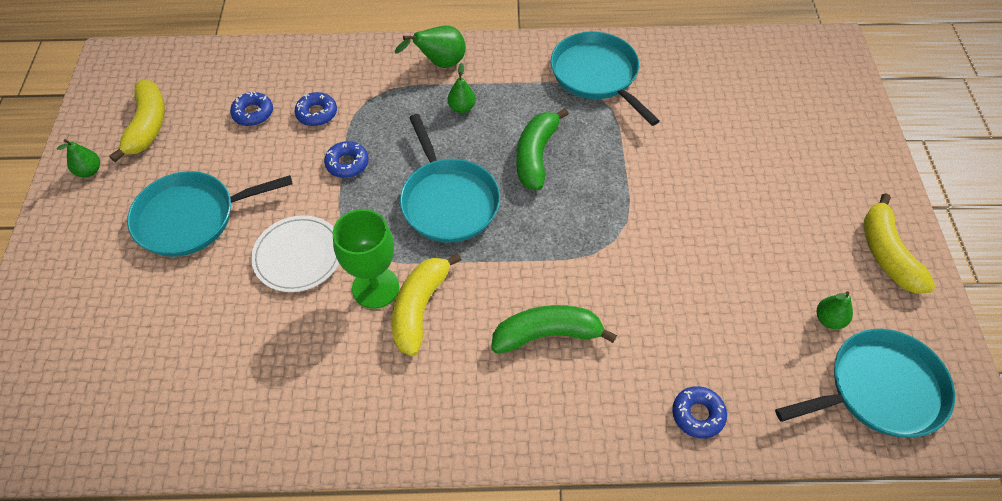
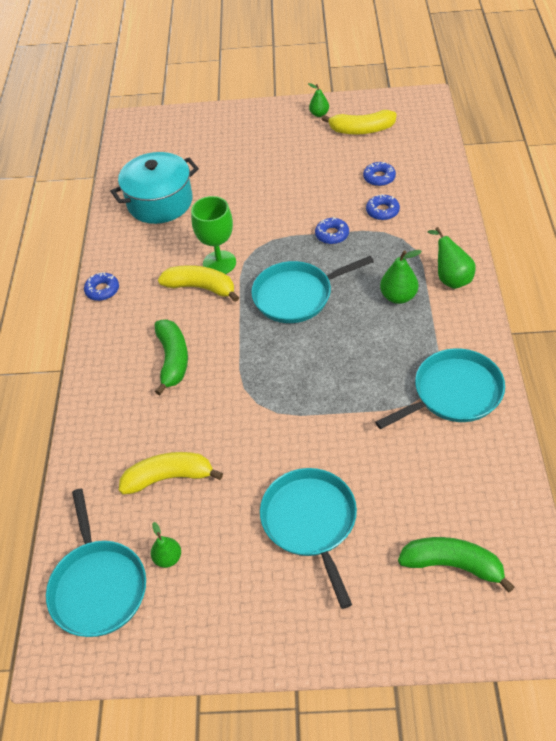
camera: 95 degrees right, 5 degrees down
turquoise pan [127,171,292,257] -> turquoise pan moved to [260,468,357,609]
white plate [251,215,339,292] -> none
green pear [448,63,476,113] -> green pear [380,250,422,304], size x1.52
green banana [516,108,569,190] -> green banana moved to [398,537,515,593]
blue donut [672,386,727,439] -> blue donut moved to [84,272,119,301]
yellow banana [864,193,935,294] -> yellow banana moved to [119,452,223,495]
none -> turquoise pot [110,152,199,224]

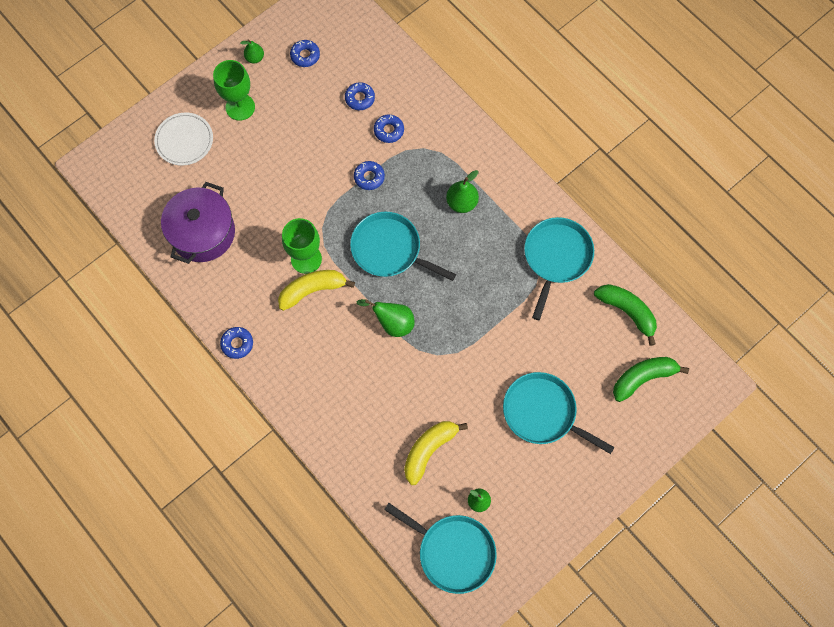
camera: 45 degrees left, 20 degrees up
turquoise pot [110,152,199,224] -> purple pot [161,182,235,264]
green banana [155,319,188,395] -> green banana moved to [594,284,657,346]
turquoise pan [251,256,374,323] -> turquoise pan turned 90 degrees clockwise [350,212,456,281]
yellow banana [322,110,397,135] -> blue donut [290,40,320,67]
green pear [428,227,476,289] -> green pear moved to [357,299,415,337]
none -> white plate [154,112,213,166]
none -> green goblet [213,60,255,121]

